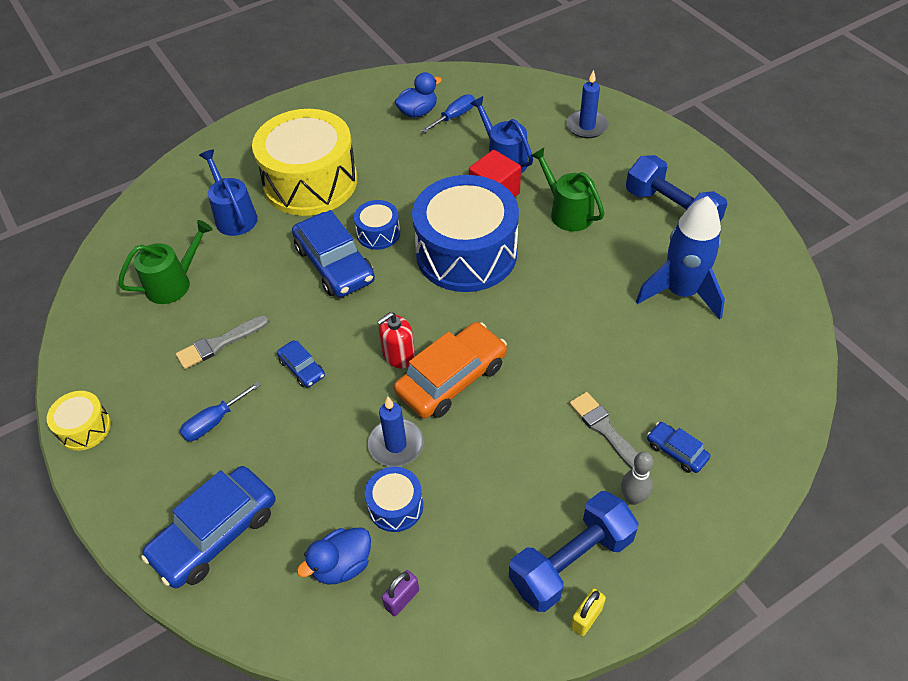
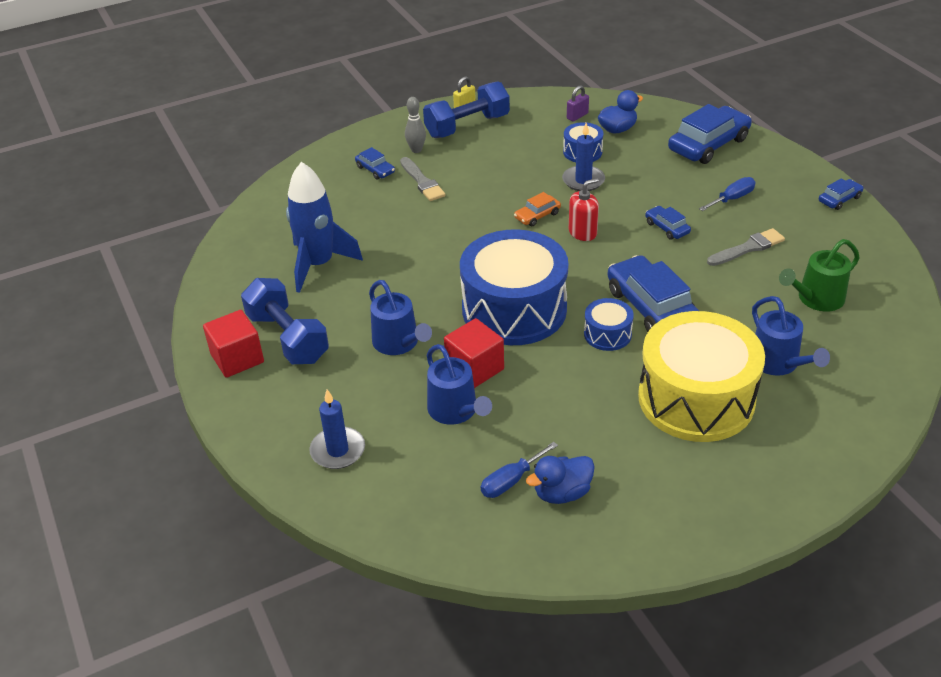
camera: 175 degrees left, 10 degrees down
yellow drum [47,391,111,451] -> blue car [819,178,864,210]
orange car [394,322,507,418] -> orange car [514,192,561,226], size x0.49
green watering can [531,148,605,231] -> blue watering can [369,280,432,355]
none -> red cube [203,310,264,378]

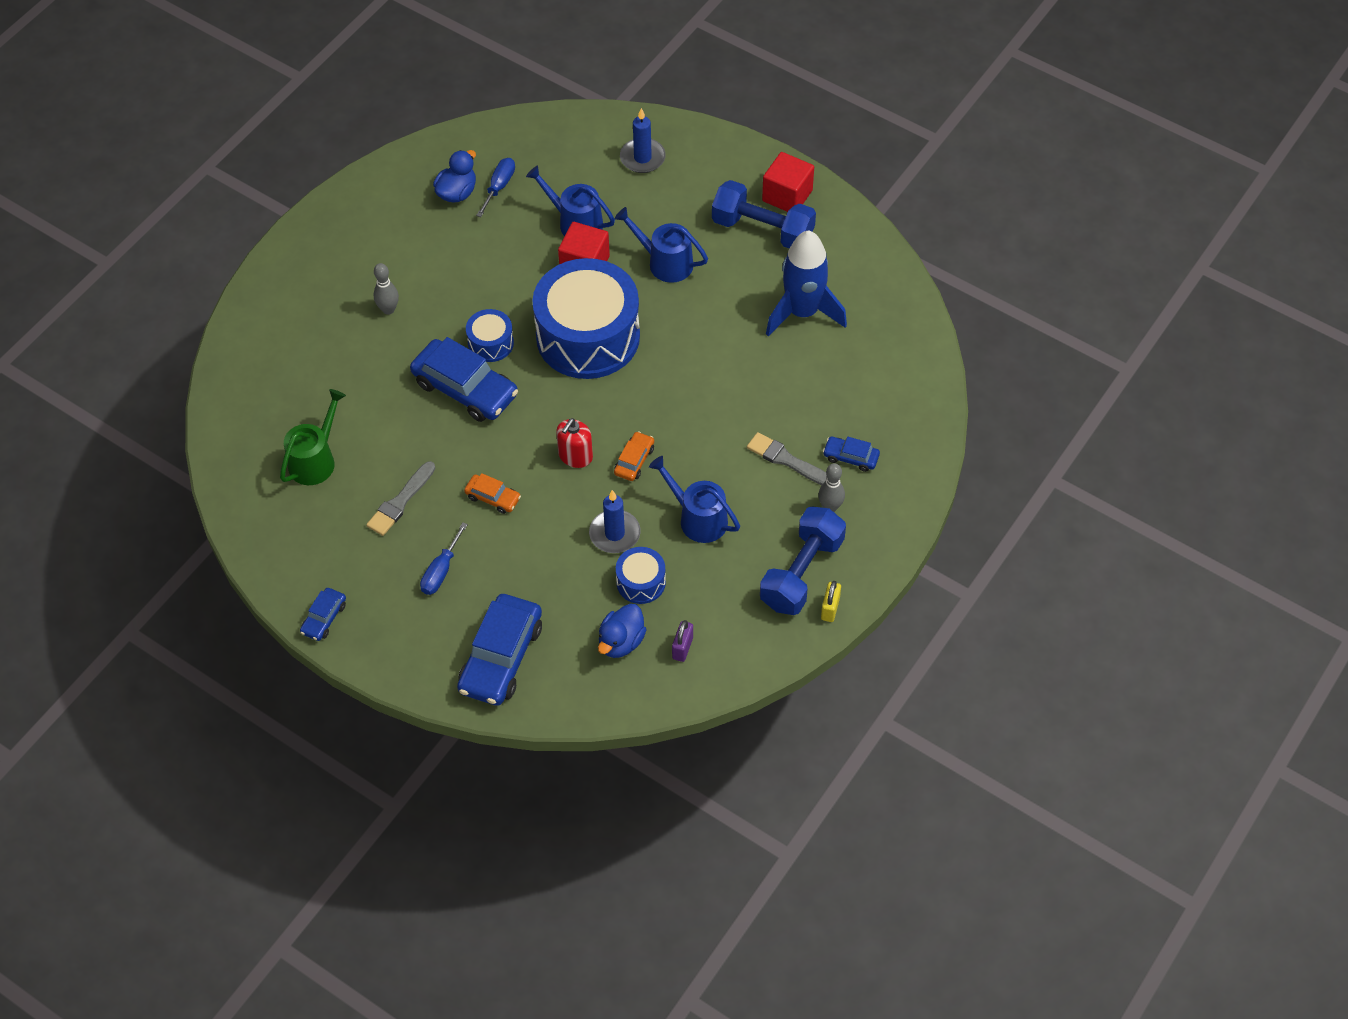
camera: 150 degrees right, 15 degrees up
yellow drum [638,311,765,442] -> grey bowling pin [373,263,399,315]
blue car [645,206,691,240] -> orange car [464,473,521,514]
blue watering can [752,296,830,376] -> blue watering can moved to [649,456,740,543]

